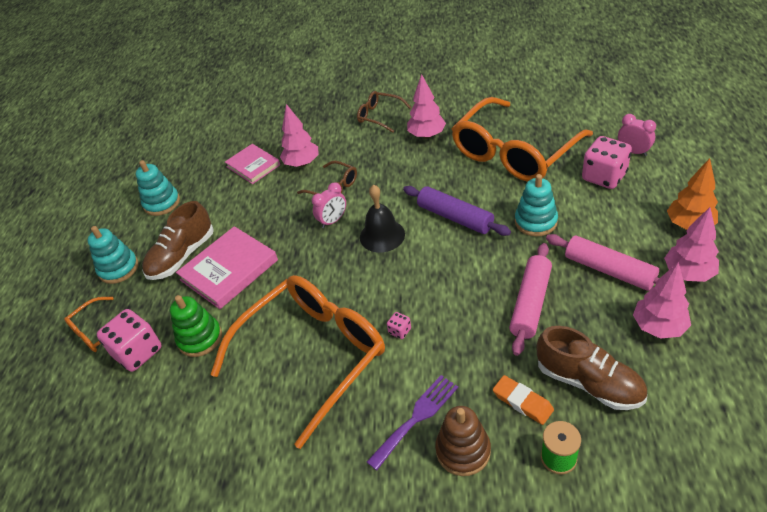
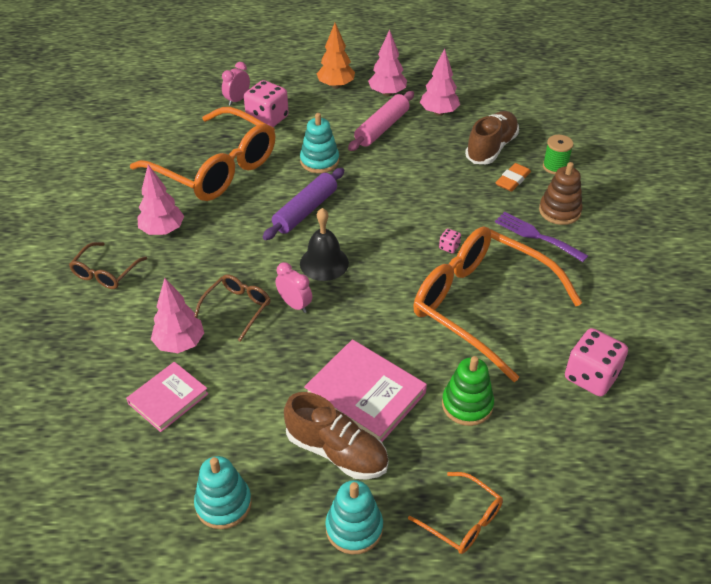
camera: 100 degrees left, 0 degrees up
pink dice [97,309,161,372] -> pink dice moved to [565,328,628,396]
pink rolling pin [509,243,552,356] -> none

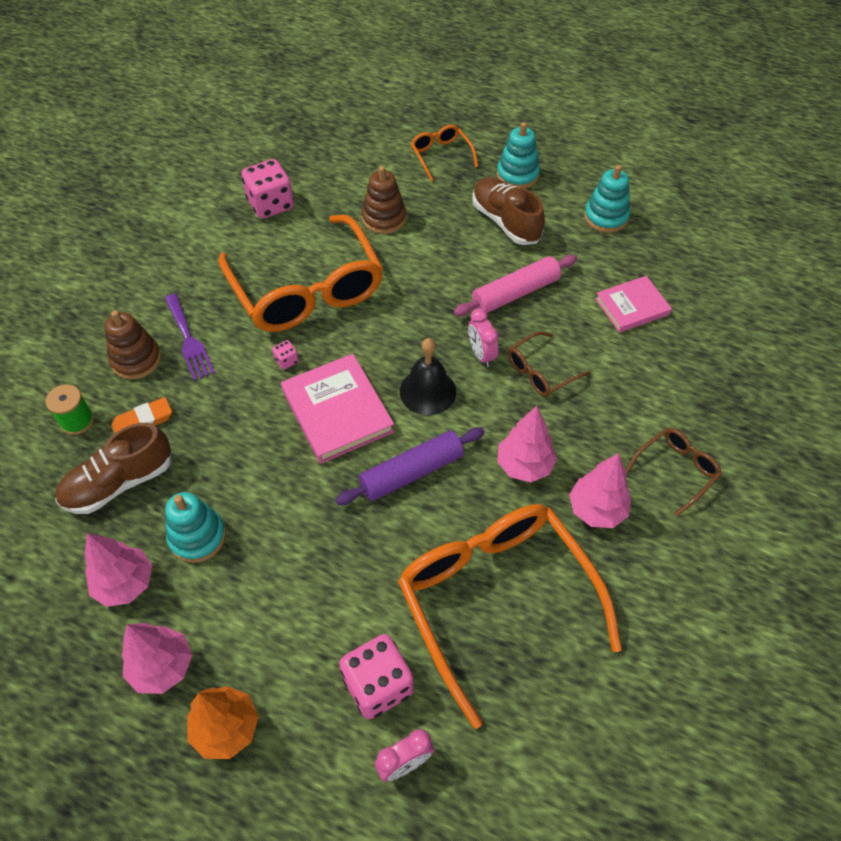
camera: 155 degrees left, 10 degrees up
pink tree [151,278,204,353] -> pink tree moved to [497,406,557,482]
turquoise stacking toy [300,113,339,173] -> turquoise stacking toy moved to [165,492,226,563]
pink book [304,339,427,442] -> pink book moved to [281,354,395,464]
pink rolling pin [348,91,414,151] -> pink rolling pin moved to [454,255,577,316]
green stacking toy [442,356,494,426] -> brown stacking toy [362,166,406,234]

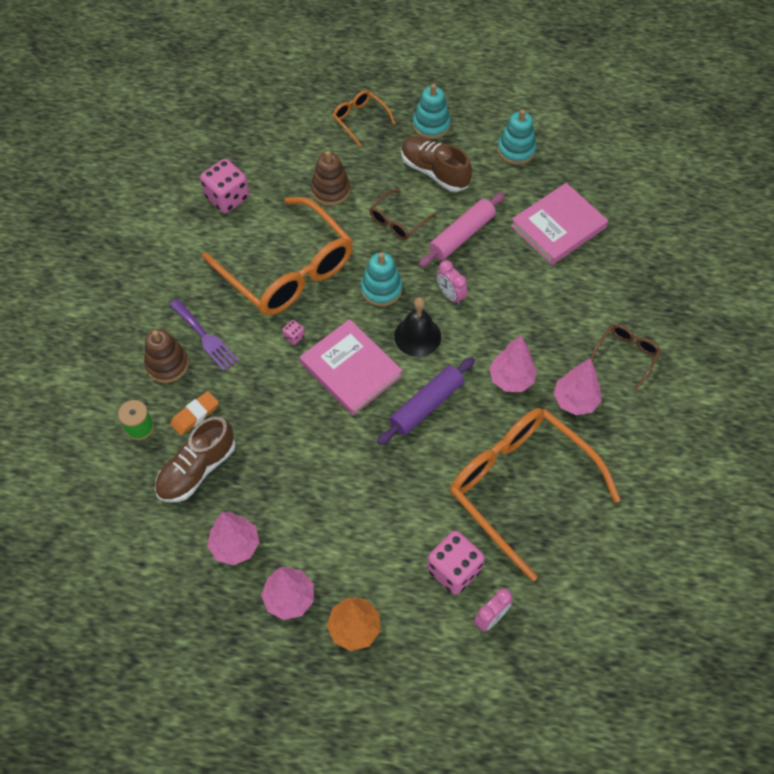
camera: 15 degrees left, 5 degrees up
turquoise stacking toy [165,492,226,563] -> turquoise stacking toy moved to [361,252,402,306]
brown glasses [508,331,591,397] -> brown glasses moved to [370,190,436,240]
pink book [595,276,672,333] -> pink book [511,183,608,265], size x1.53

